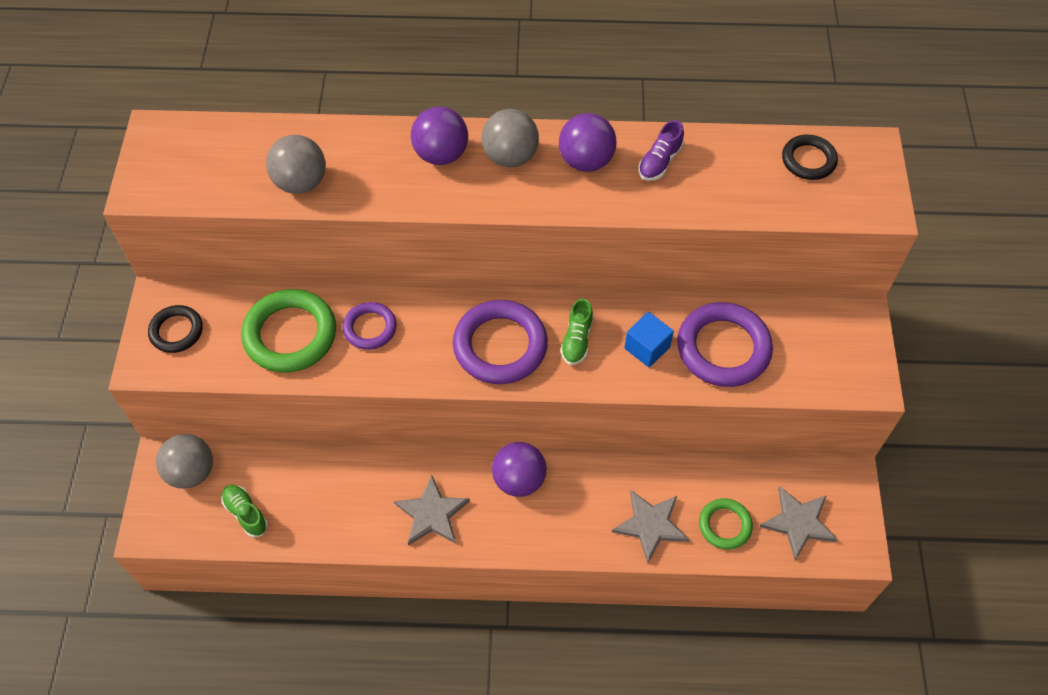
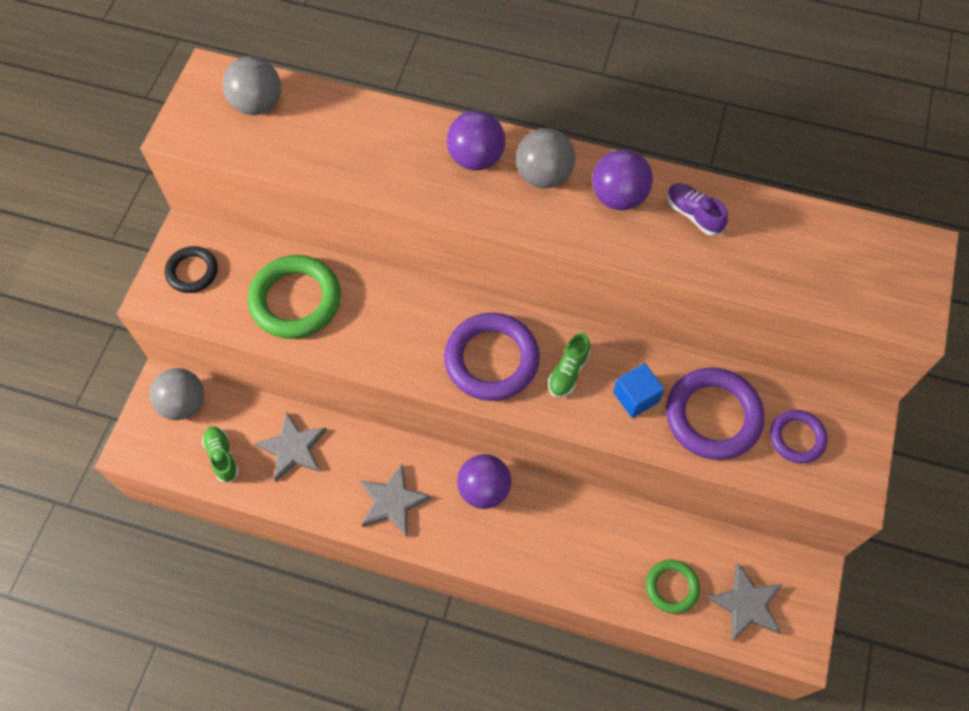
camera: 15 degrees right, 5 degrees up
grey ball [266,135,326,194] -> grey ball moved to [223,56,281,115]
purple ring [343,302,397,350] -> purple ring moved to [770,410,827,463]
grey star [612,490,689,563] -> grey star moved to [254,412,327,482]
purple shoe [638,120,684,181] -> purple shoe turned 90 degrees clockwise [667,183,728,236]
black ring [782,134,838,180] -> none

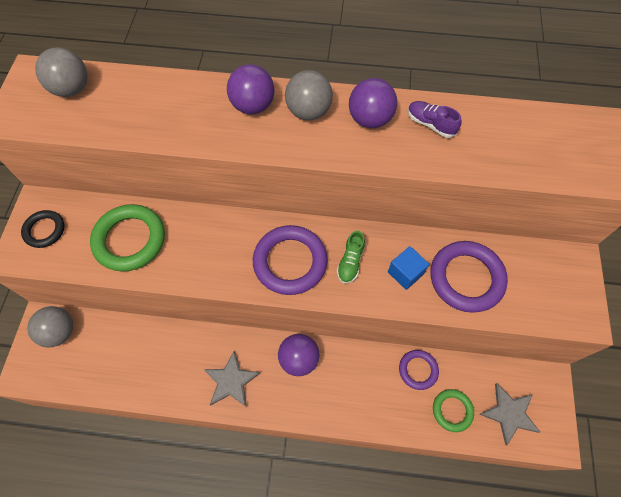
camera: 10 degrees left, 0 degrees up
green shoe [202,426,239,482] -> none
grey star [254,412,327,482] -> none
purple ring [770,410,827,463] -> purple ring moved to [399,350,439,390]

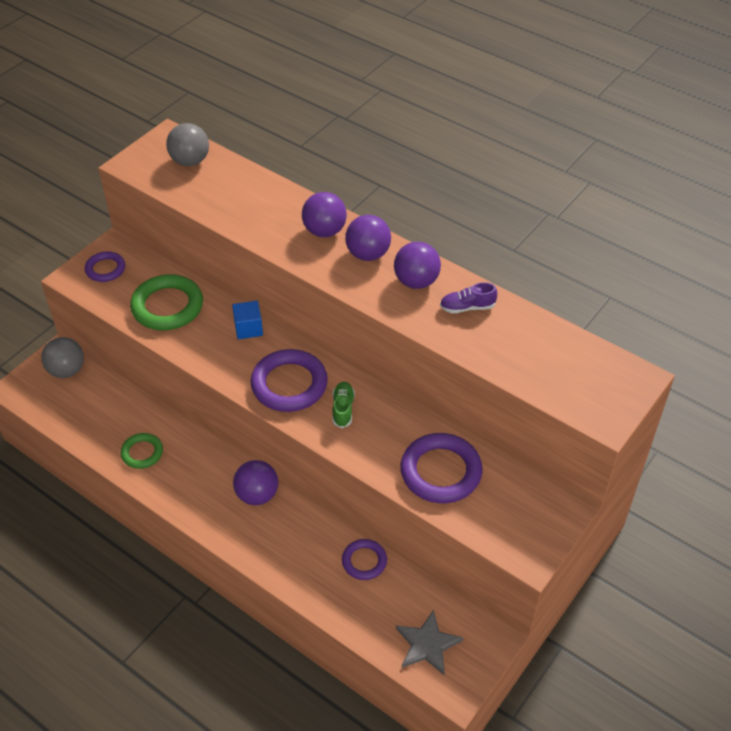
camera: 30 degrees right, 15 degrees down
black ring [21,210,65,248] -> purple ring [85,251,125,282]
grey star [203,351,260,407] -> none
grey ball [285,70,333,120] -> purple ball [345,215,391,261]
green shoe [337,231,365,284] -> green shoe turned 135 degrees clockwise [332,382,355,428]
blue cube [388,246,429,290] -> blue cube moved to [232,301,263,339]
purple shoe [408,101,461,138] -> purple shoe turned 75 degrees counterclockwise [440,282,497,313]
green ring [433,389,474,432] -> green ring moved to [121,433,163,469]

